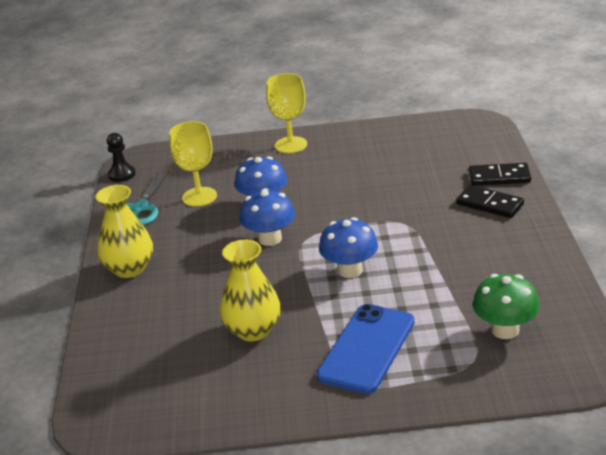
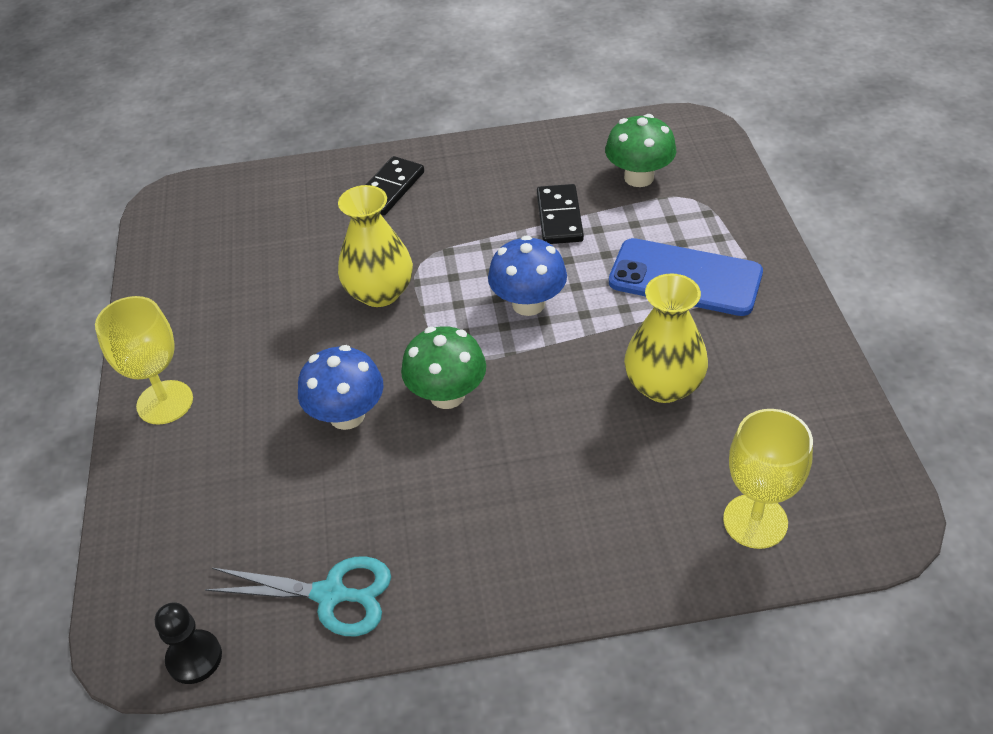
camera: 95 degrees left, 15 degrees up
yellow vase [96,185,153,278] -> yellow vase moved to [338,185,413,307]
yellow goblet [169,121,217,207] -> yellow goblet moved to [723,409,813,549]
blue mushroom [239,188,295,246] -> green mushroom [401,326,486,409]
black domino [469,163,531,186] -> black domino moved to [537,184,584,244]

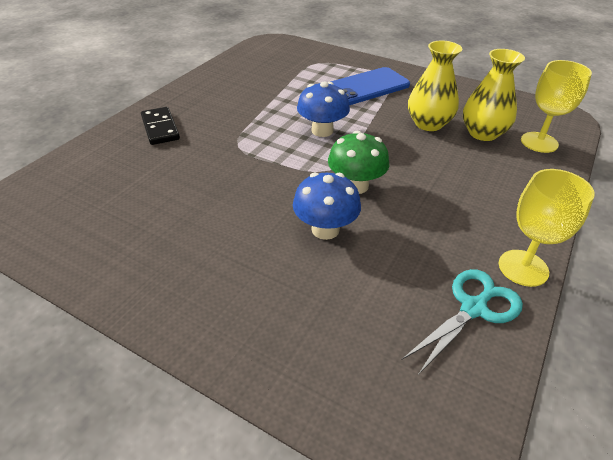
camera: 55 degrees left, 5 degrees down
yellow goblet [95,296,193,425] -> yellow goblet moved to [499,169,595,287]
black pawn [155,602,222,684] -> none
yellow vase [338,185,413,307] -> yellow vase moved to [463,49,525,141]
black domino [537,184,584,244] -> none
green mushroom [605,114,676,187] -> none

